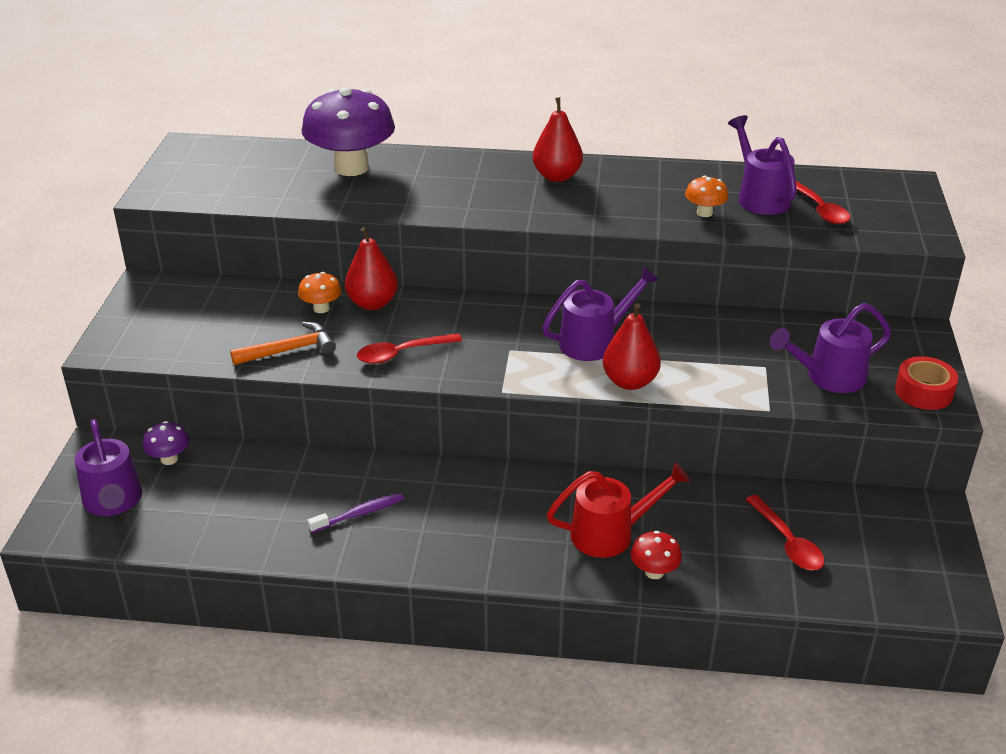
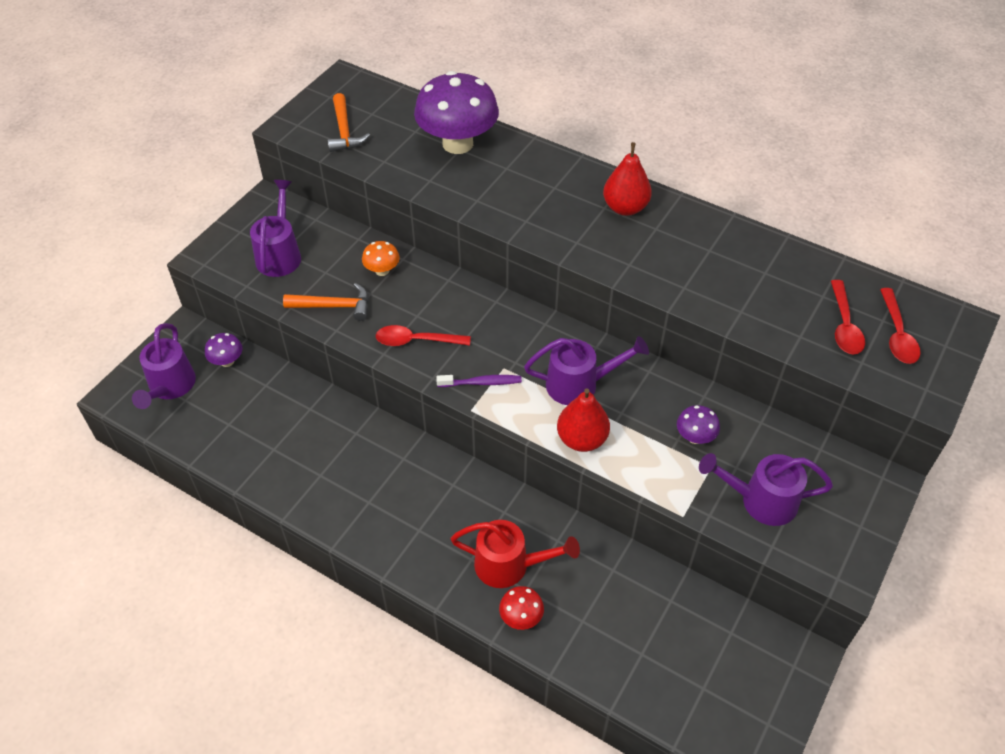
camera: 25 degrees right, 15 degrees up
purple toothbrush [307,493,404,533] -> purple toothbrush moved to [436,375,522,387]
red pear [345,227,398,310] -> none
orange mushroom [685,176,729,217] -> none
purple watering can [728,115,797,215] -> purple watering can moved to [250,180,301,277]
red spoon [745,495,824,570] -> red spoon moved to [880,288,921,364]
red tape [895,356,958,410] -> none
none -> orange hammer [328,93,370,152]
none -> purple mushroom [677,405,720,444]

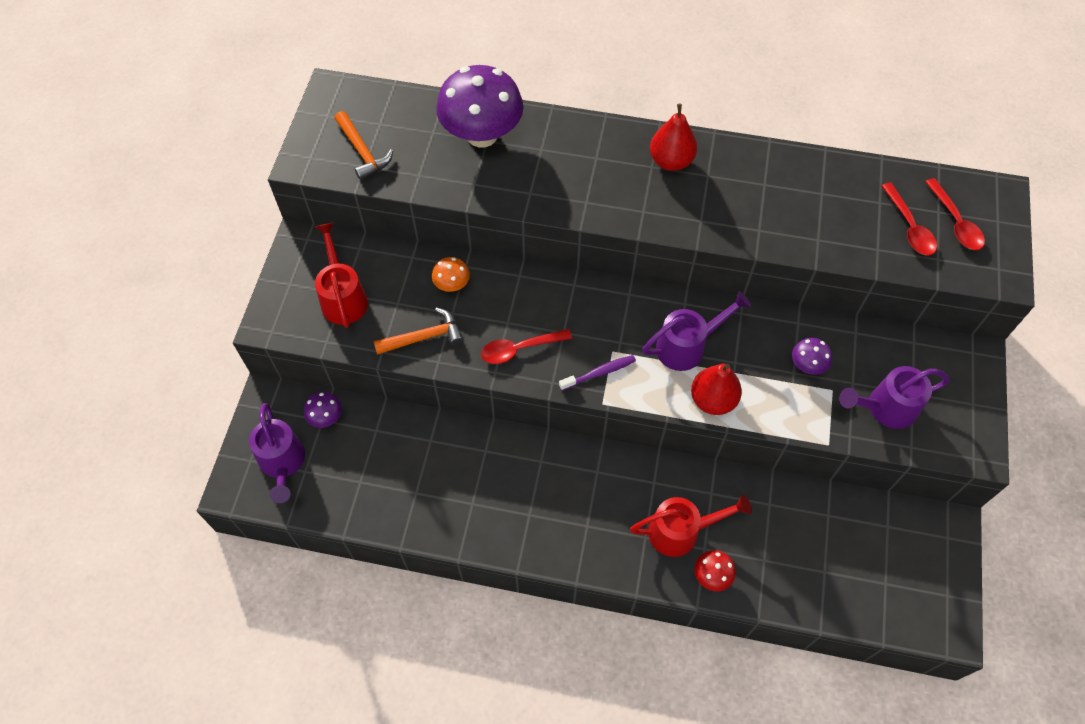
camera: 20 degrees left, 10 degrees up
purple watering can [250,180,301,277] -> red watering can [315,222,368,328]

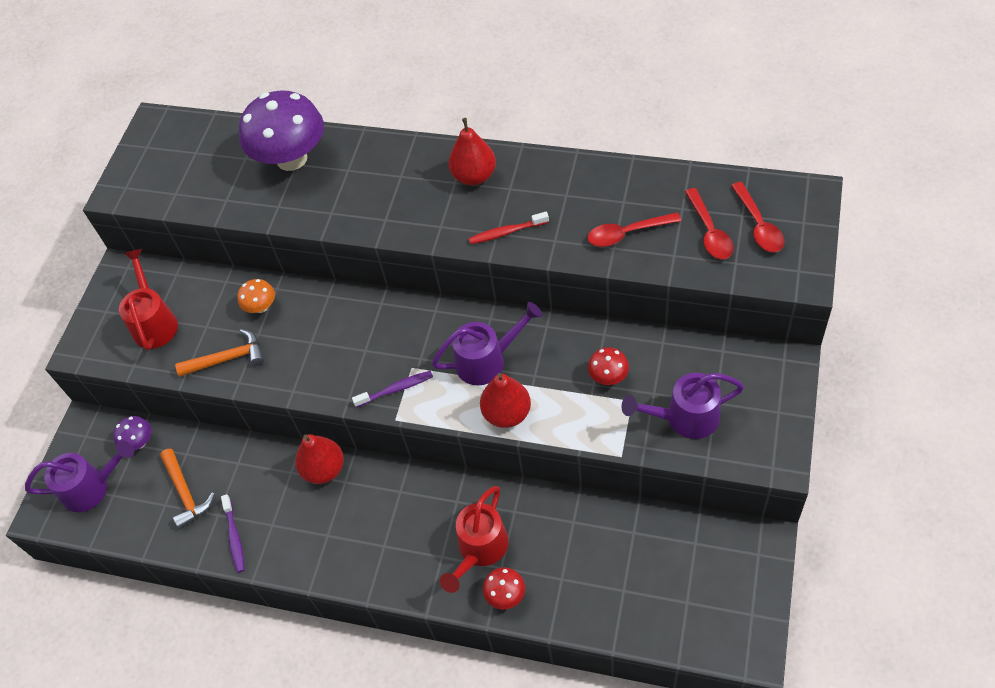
camera: 10 degrees right, 5 degrees down
purple watering can [249,403,305,503] -> purple watering can turned 90 degrees counterclockwise [25,441,134,512]
orange hammer [335,111,393,180] -> orange hammer moved to [160,449,215,529]
red spoon [481,329,572,364] -> red spoon moved to [588,212,681,247]
red watering can [630,495,752,557] -> red watering can turned 120 degrees clockwise [440,486,509,593]
purple mushroom [792,338,832,375] -> red mushroom [588,347,629,385]
none -> purple toothbrush [221,494,245,573]
none -> red pear [295,434,344,484]
none -> red toothbrush [469,212,549,244]

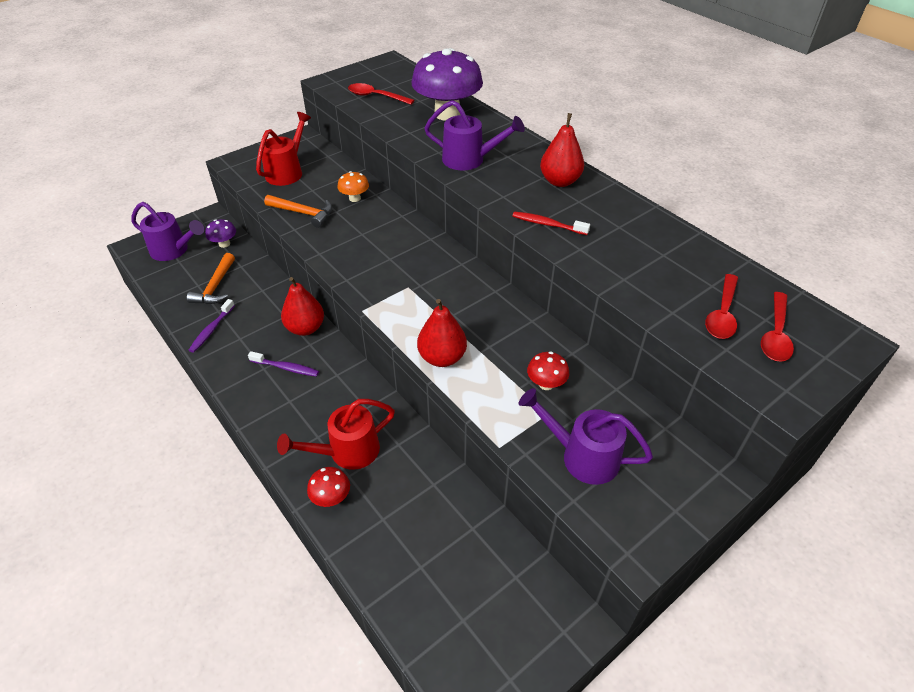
camera: 30 degrees right, 10 degrees down
purple toothbrush [352,371,433,408] -> purple toothbrush moved to [248,351,319,377]
purple watering can [432,302,543,385] -> purple watering can moved to [425,100,525,170]
red spoon [588,212,681,247] -> red spoon moved to [348,83,415,105]

